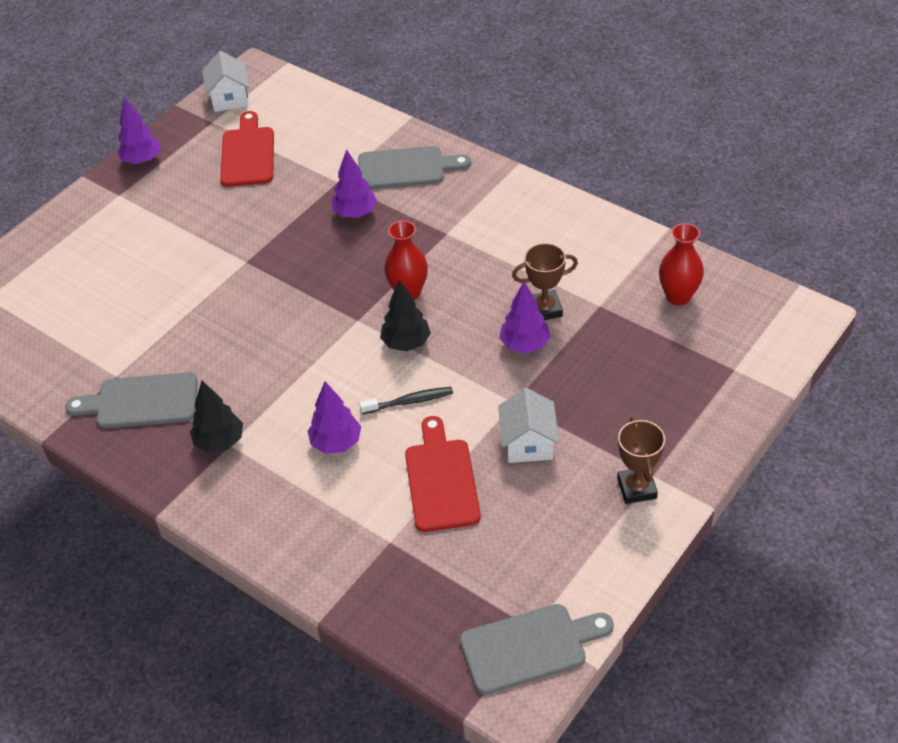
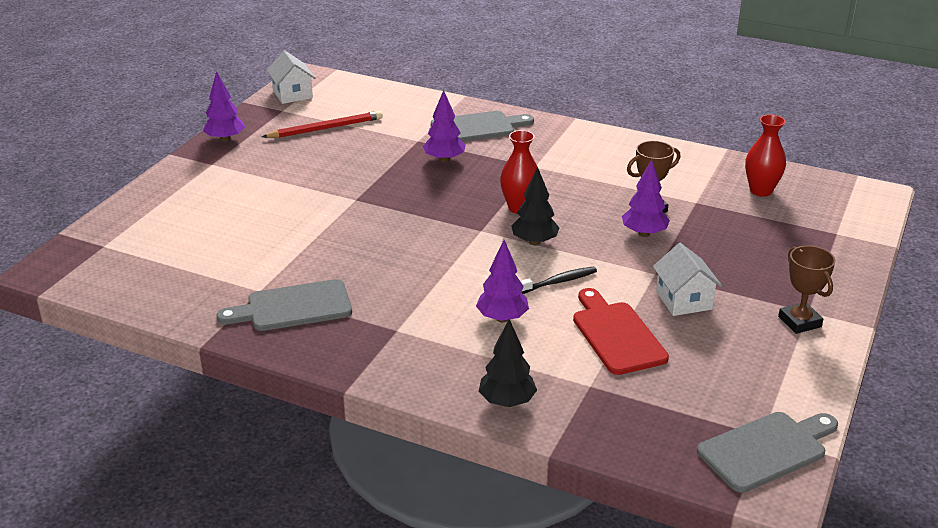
camera: 15 degrees left, 15 degrees down
black tree [190,381,243,453] -> black tree moved to [478,319,537,407]
red cutting board [220,111,274,187] -> red pencil [262,111,383,138]

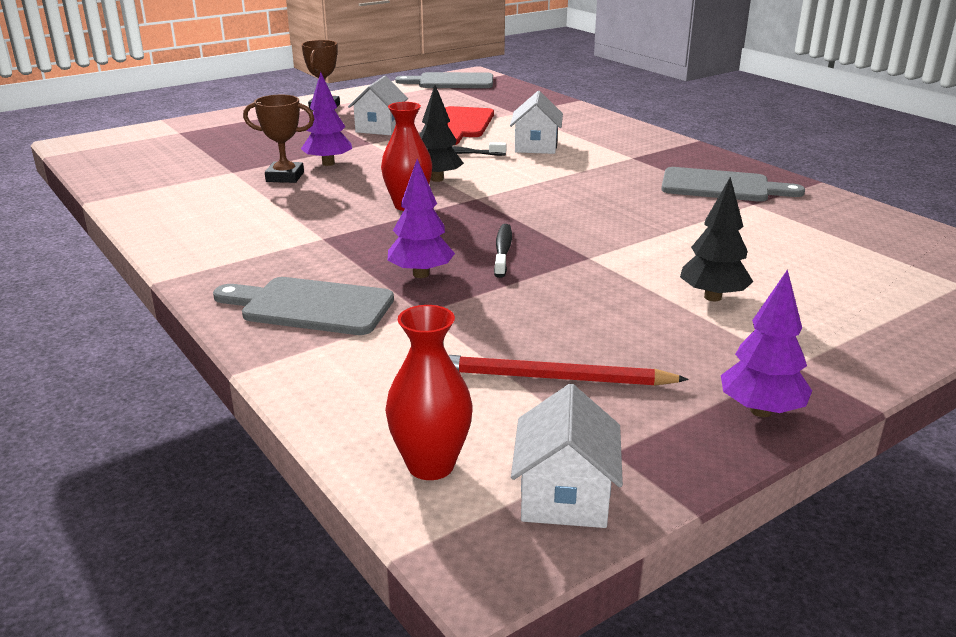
camera: 150 degrees left, 5 degrees down
purple tree [476,240,529,322] -> white house [510,91,563,154]
black tree [478,319,537,407] -> black tree moved to [680,177,753,301]
red vase [745,114,786,197] -> red vase moved to [385,305,473,480]
none -> black toothbrush [494,224,512,278]

